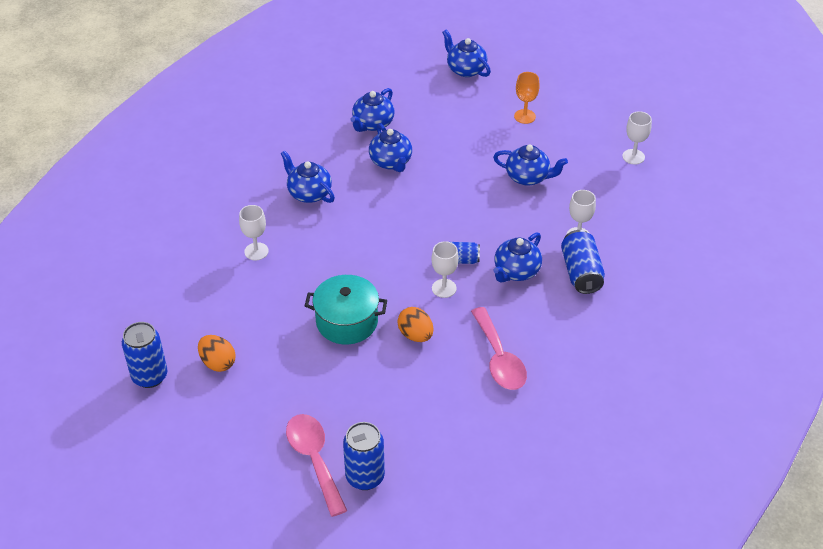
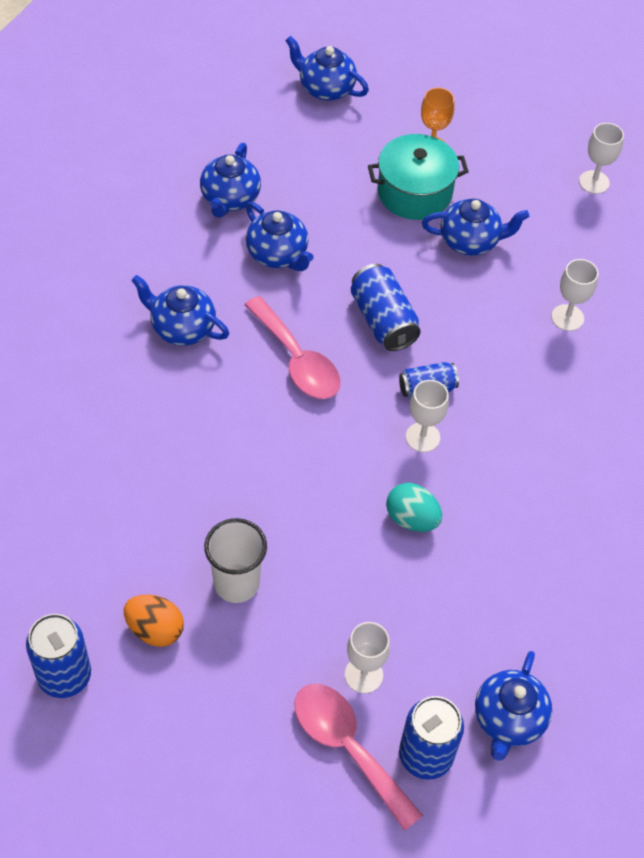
camera: 20 degrees left, 10 degrees up
white goblet [239,205,269,260] -> white goblet moved to [345,622,390,693]
turquoise pot [305,275,387,344] -> turquoise pot moved to [368,134,469,220]
orange egg [397,307,433,342] -> turquoise egg [386,483,442,532]
pink spoon [471,307,527,390] -> pink spoon moved to [244,296,341,399]
blue teapot [493,232,542,282] -> blue teapot moved to [475,651,552,761]
blue can [561,230,605,294] -> blue can moved to [351,264,421,351]
none -> white cup [204,518,267,603]

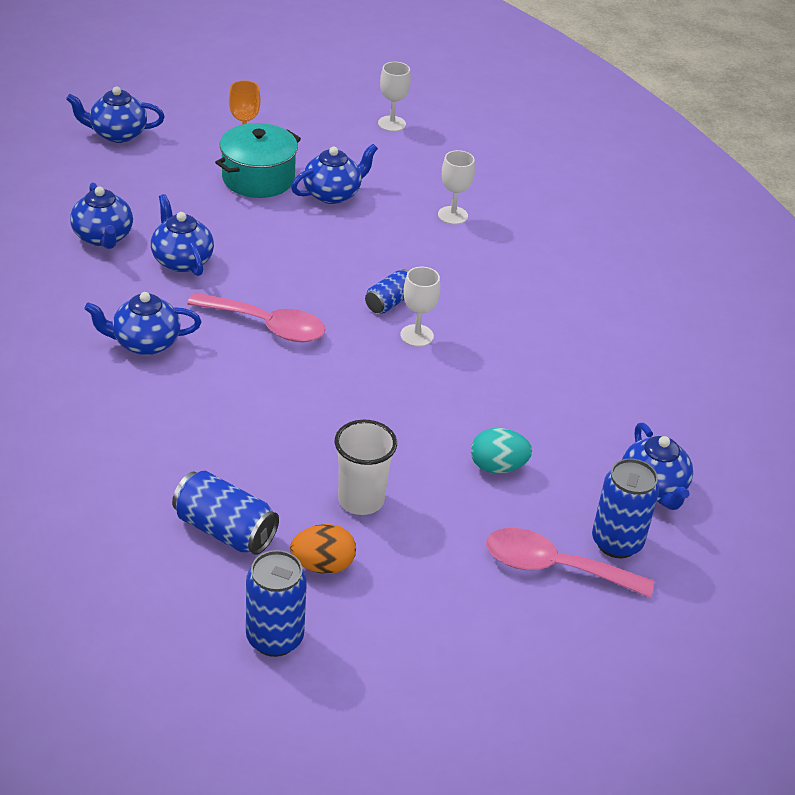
camera: 35 degrees left, 15 degrees down
blue teapot [246,202,314,271] -> blue teapot turned 135 degrees counterclockwise [151,194,214,276]
white goblet [345,622,390,693] -> none
blue can [351,264,421,351] -> blue can moved to [172,471,279,555]
turquoise egg [386,483,442,532] -> turquoise egg moved to [471,428,532,473]

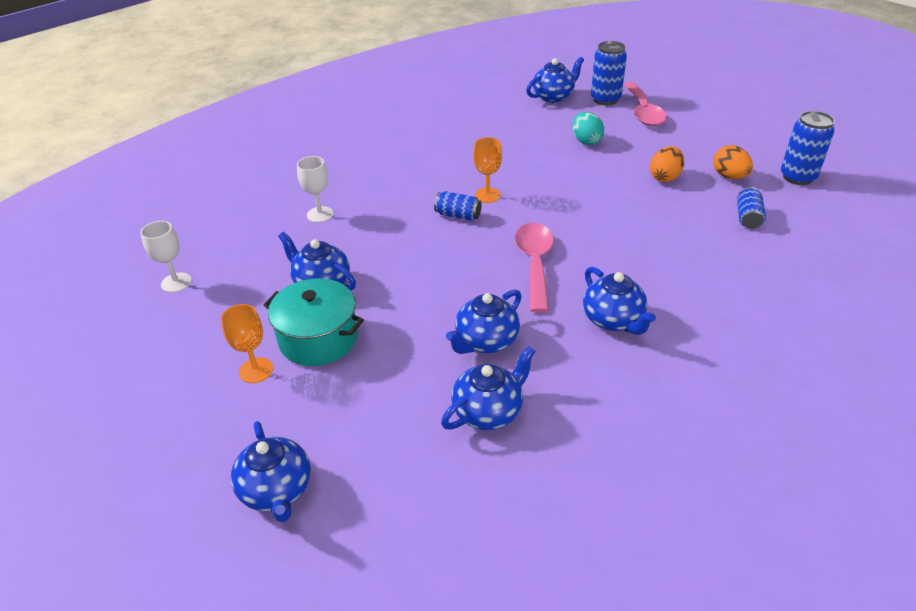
camera: 105 degrees left, 0 degrees up
blue can [172,471,279,555] -> blue can [737,187,766,229], size x0.63
white cup [335,420,397,515] -> orange egg [650,146,684,182]
white goblet [400,267,440,347] -> orange goblet [473,137,502,203]

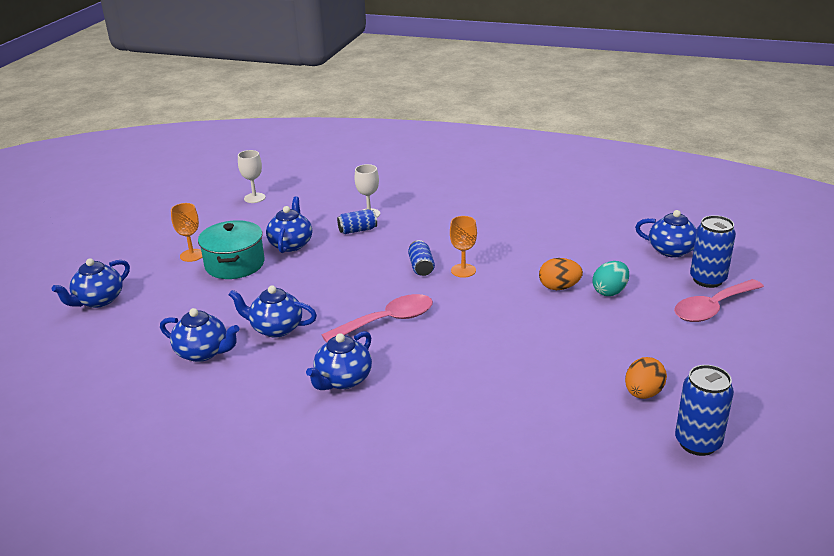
camera: 60 degrees right, 10 degrees down
orange egg [650,146,684,182] -> orange egg moved to [539,258,583,290]
blue can [737,187,766,229] -> blue can moved to [337,209,377,234]

